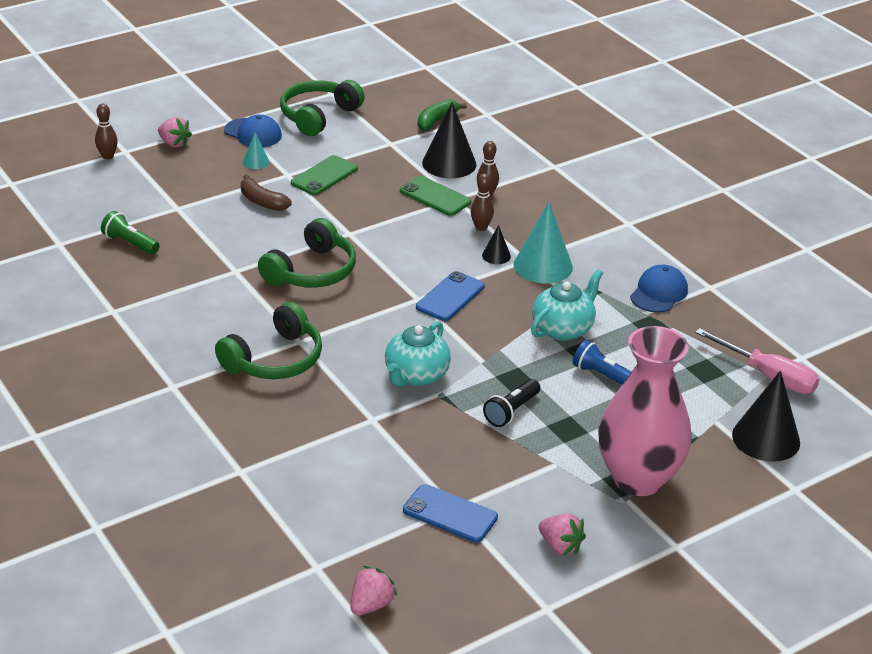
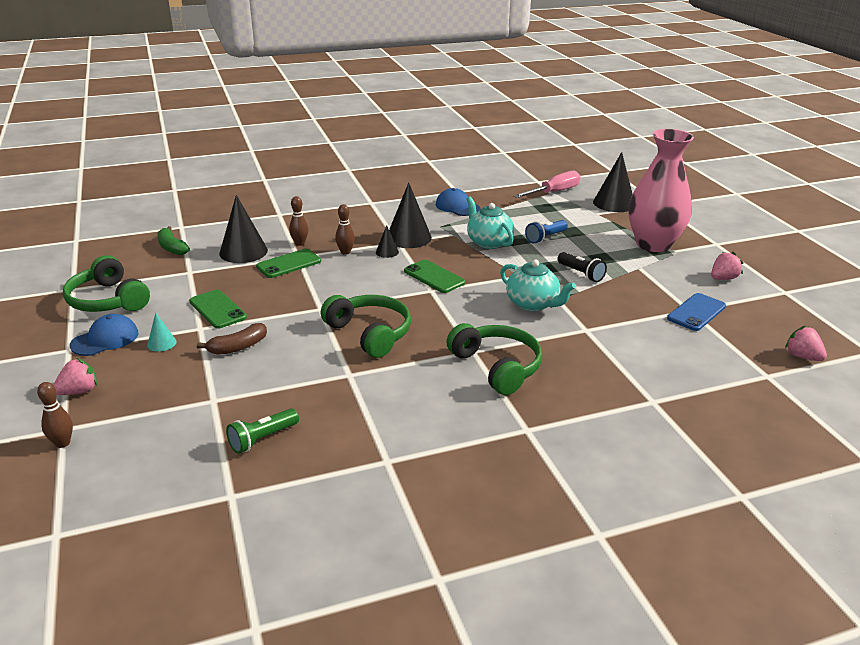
camera: 75 degrees left, 5 degrees down
blue phone [416,271,485,321] -> green phone [404,260,465,293]
turquoise cone [514,202,573,284] -> black cone [389,182,432,248]

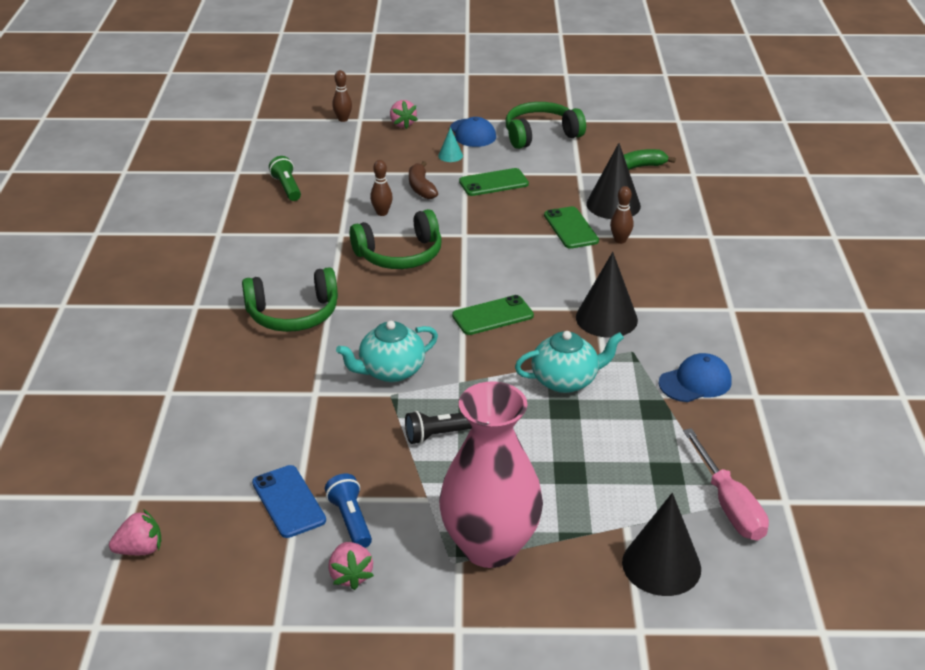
camera: 110 degrees right, 5 degrees up
brown bowling pin [335,204,355,255] -> brown bowling pin moved to [370,160,393,216]
black cone [376,225,399,258] -> none
blue flashlight [525,220,568,243] -> blue flashlight moved to [325,474,372,548]

